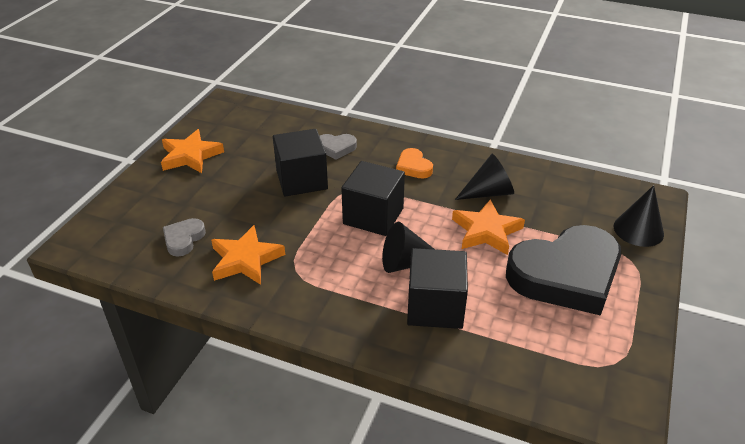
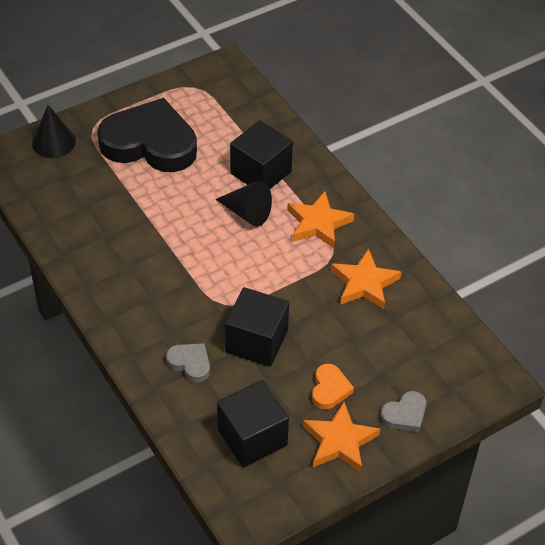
camera: 145 degrees left, 10 degrees up
grey heart [163,218,206,256] -> grey heart moved to [380,391,426,432]
black cube [341,161,405,236] -> black cube moved to [217,380,289,467]
orange heart [396,148,433,178] -> orange heart moved to [312,364,354,410]
orange star [452,199,525,255] -> orange star moved to [287,191,354,248]
black cone [455,154,514,200] -> none

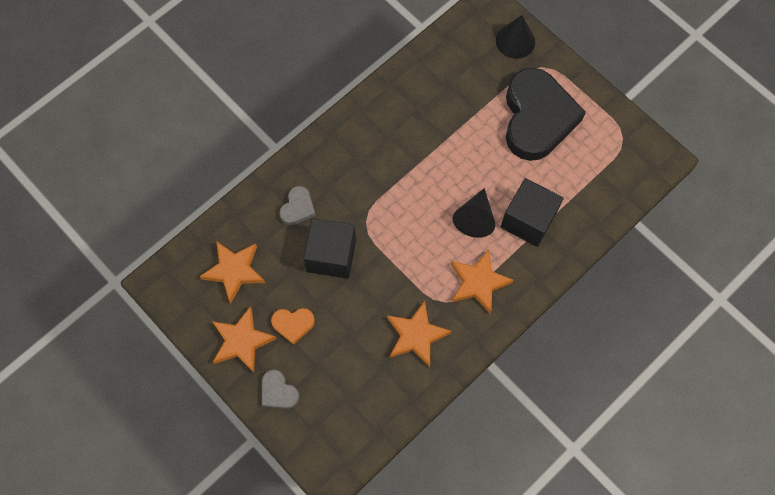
camera: 80 degrees right, 20 degrees up
black cube [217,380,289,467] -> orange star [200,241,265,303]

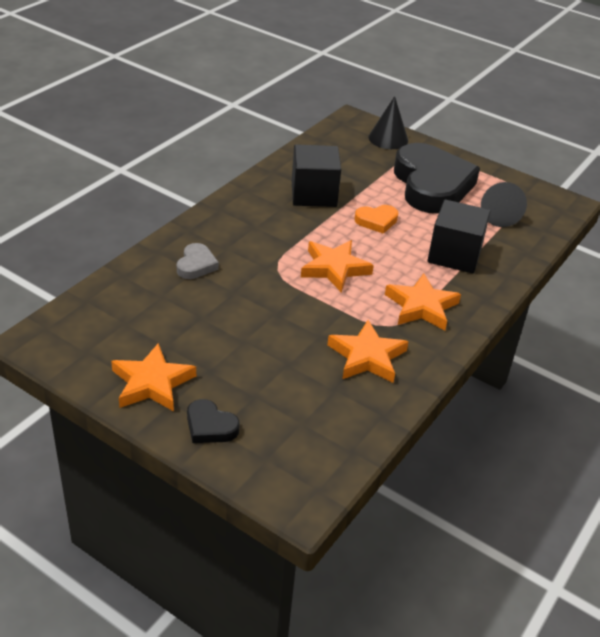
camera: 15 degrees left, 30 degrees down
orange star [200,241,265,303] -> orange star moved to [301,240,374,293]
grey heart [262,369,300,409] -> black heart [187,399,240,443]
orange heart [271,308,315,345] -> orange heart moved to [355,205,398,234]
black cube [303,218,356,279] -> black cube moved to [292,144,341,207]
black cone [453,188,495,238] -> black cone moved to [481,182,527,227]

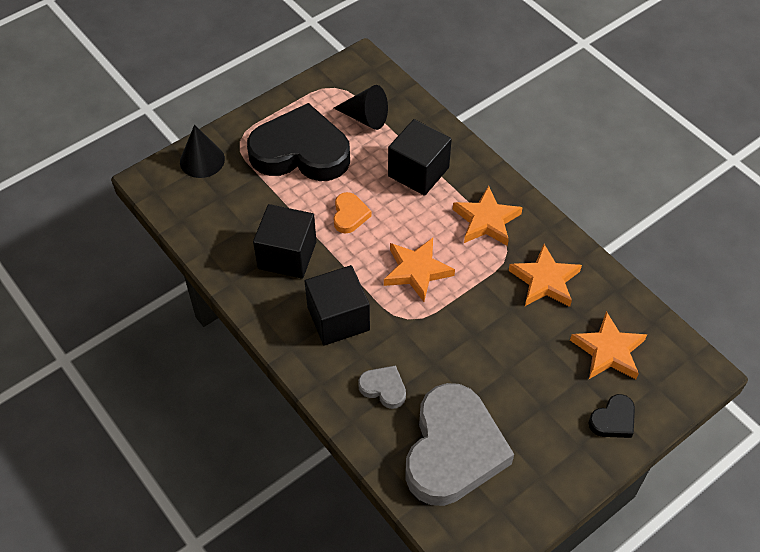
camera: 70 degrees left, 15 degrees up
orange star [111,343,196,411] -> orange star moved to [570,311,647,379]
none -> black cube [305,265,370,346]
none -> grey heart [405,383,514,506]

